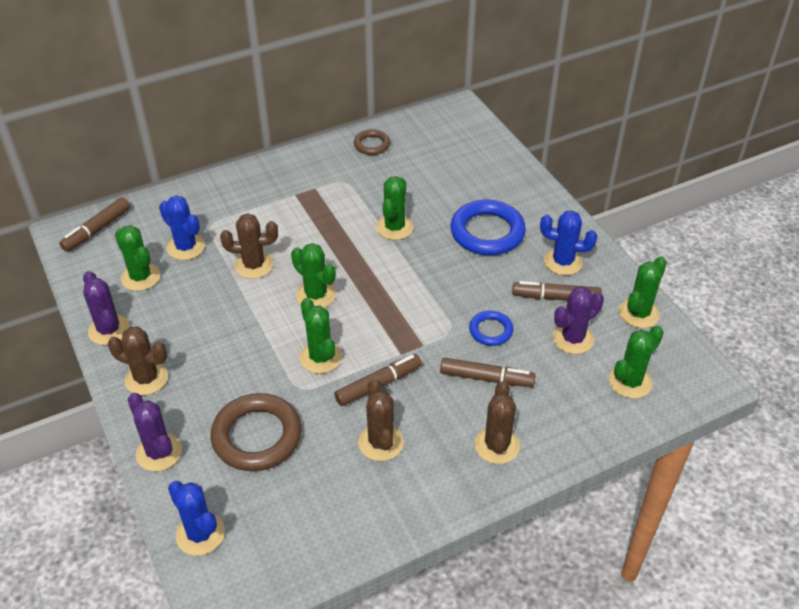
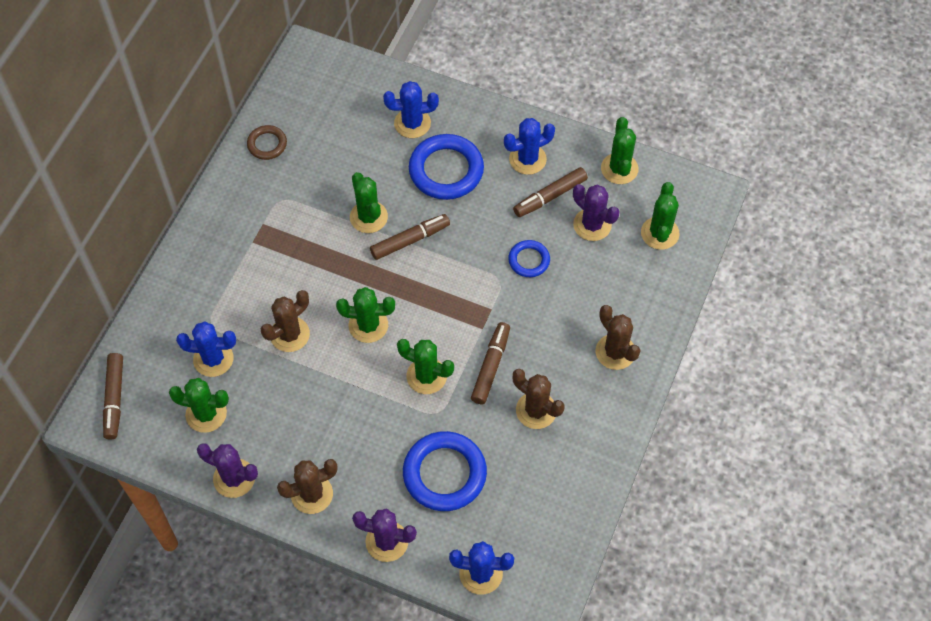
camera: 40 degrees left, 15 degrees up
brown ring [211,393,302,471] -> blue ring [403,431,487,511]
brown marker [440,358,535,387] -> brown marker moved to [370,214,450,260]
purple cactus [552,286,604,354] -> purple cactus turned 60 degrees counterclockwise [573,184,620,241]
none -> blue cactus [383,81,439,138]

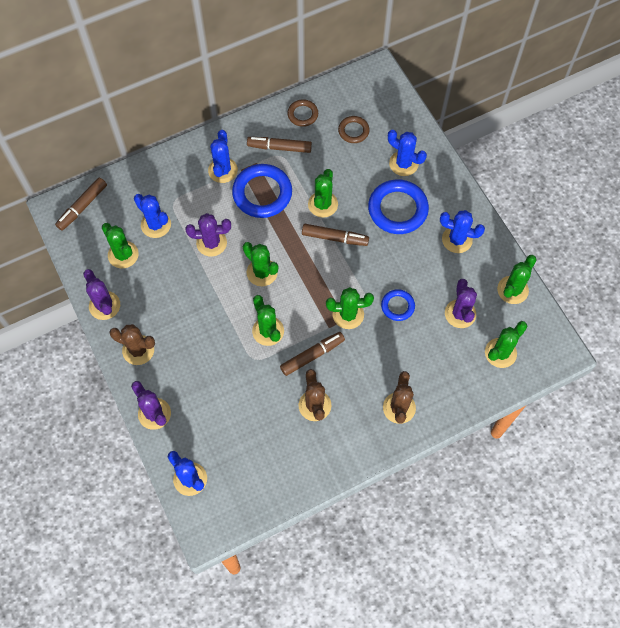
camera: 40 degrees right, 5 degrees up
brown cactus [261,290,310,352] -> purple cactus [185,213,231,257]
blue ring [403,431,487,511] -> blue ring moved to [232,164,292,218]
brown marker [513,167,588,217] -> brown marker moved to [247,137,312,153]
none -> blue cactus [208,130,238,183]
none -> green cactus [326,287,374,329]
none -> brown ring [338,116,369,143]

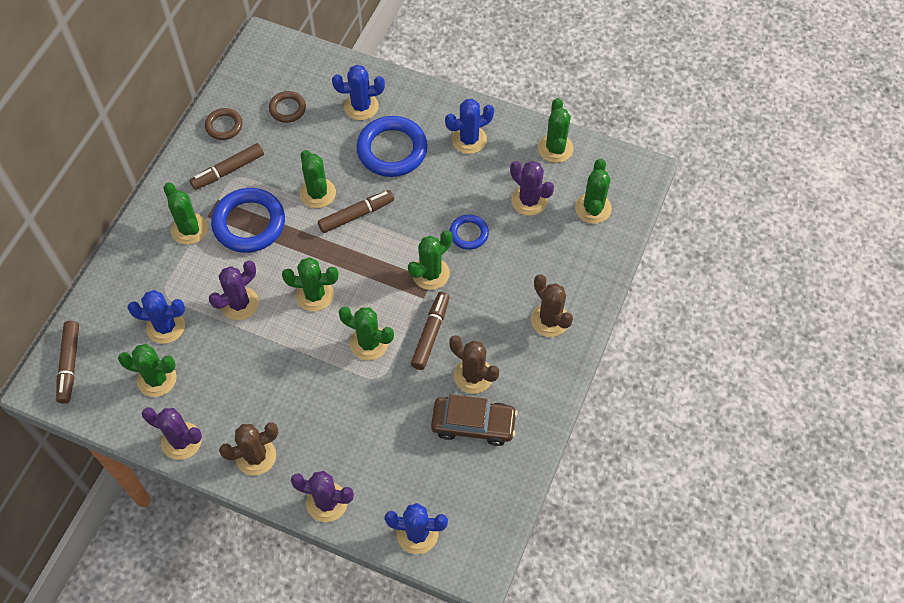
camera: 40 degrees left, 5 degrees down
blue cactus [208,130,238,183] -> green cactus [163,183,208,245]
none -> brown car [431,394,518,446]

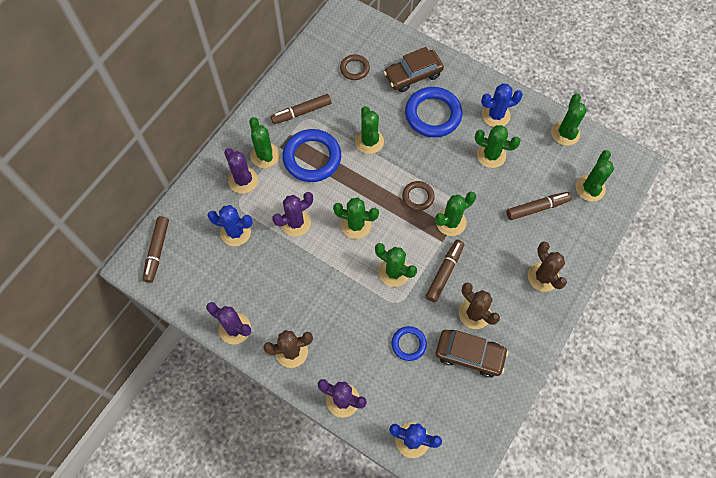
camera: 10 degrees right, 5 degrees up
green cactus [118,344,177,397] -> green cactus moved to [475,125,521,168]
brown ring [205,108,243,140] -> brown ring moved to [402,181,435,211]
brown marker [318,190,394,233] -> brown marker moved to [507,192,572,220]
blue cactus [332,65,385,120] -> brown car [384,47,444,92]
blue ring [449,214,489,250] -> blue ring moved to [392,326,427,361]
purple cactus [510,161,554,216] -> purple cactus moved to [224,148,258,194]

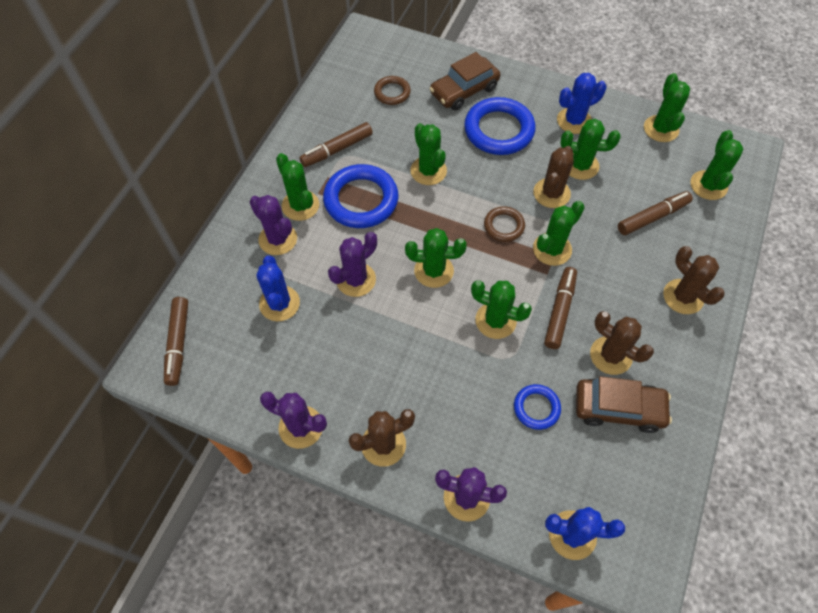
camera: 10 degrees left, 5 degrees down
blue cactus [207,205,253,246] -> blue cactus turned 75 degrees clockwise [256,255,300,321]
none -> brown cactus [533,146,574,208]

